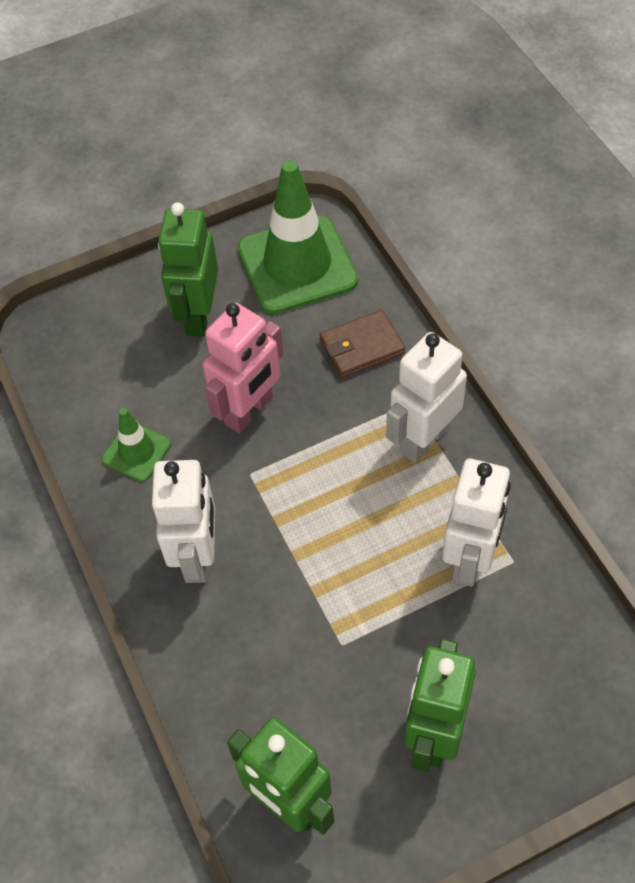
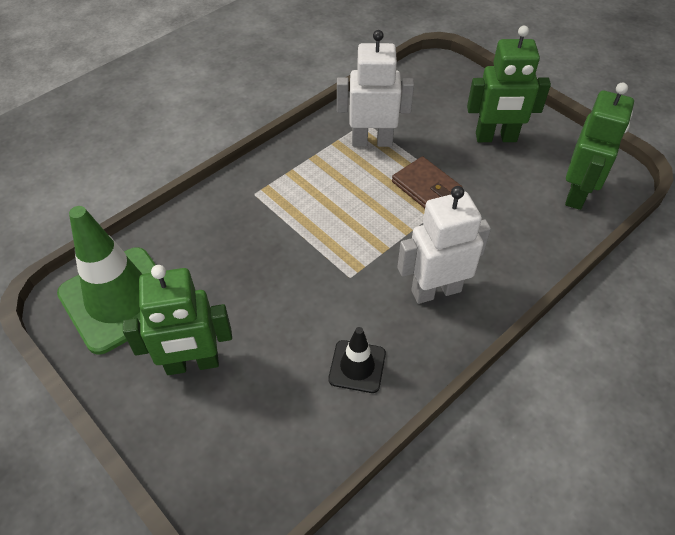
camera: 110 degrees left, 5 degrees down
green traffic cone [102,408,171,482] -> black traffic cone [328,327,386,393]
pink robot [203,303,283,433] -> none
brown wallet [319,310,405,378] -> brown wallet moved to [392,156,463,208]
white robot [386,332,467,463] -> none

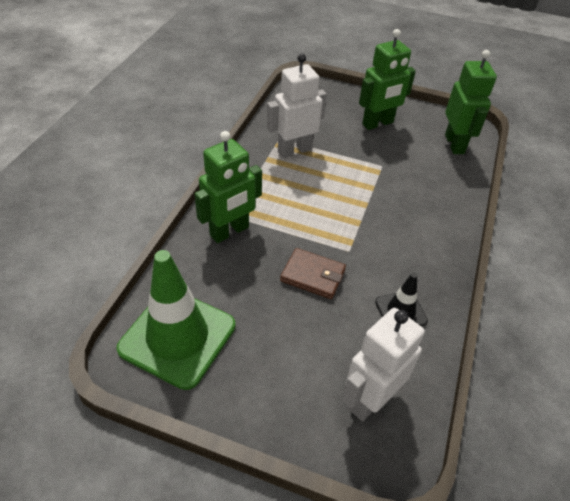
camera: 30 degrees left, 5 degrees down
green robot [123,265,232,375] -> green robot moved to [194,131,262,243]
brown wallet [392,156,463,208] -> brown wallet moved to [280,248,346,299]
white robot [397,186,491,304] -> white robot moved to [342,308,425,422]

